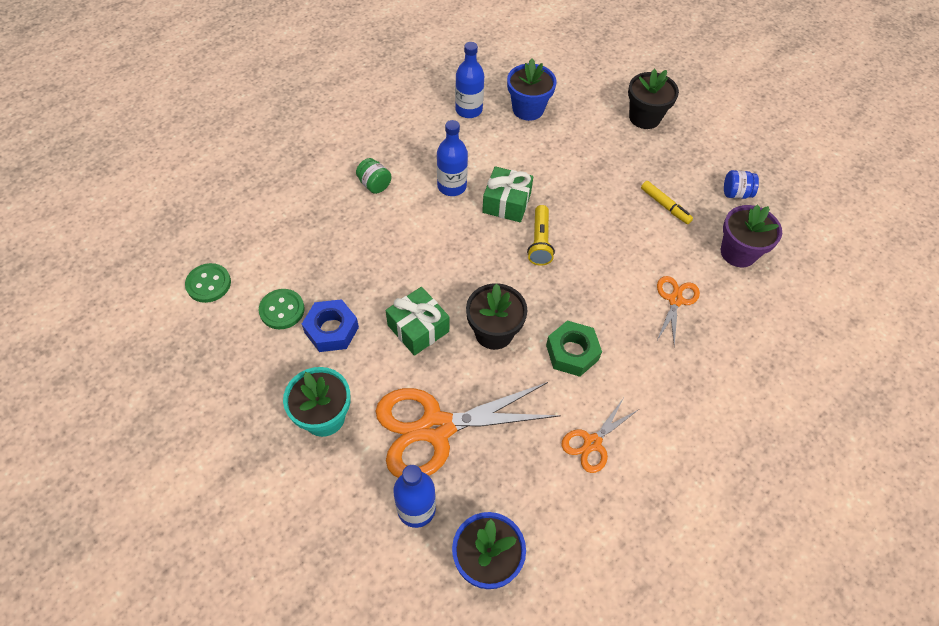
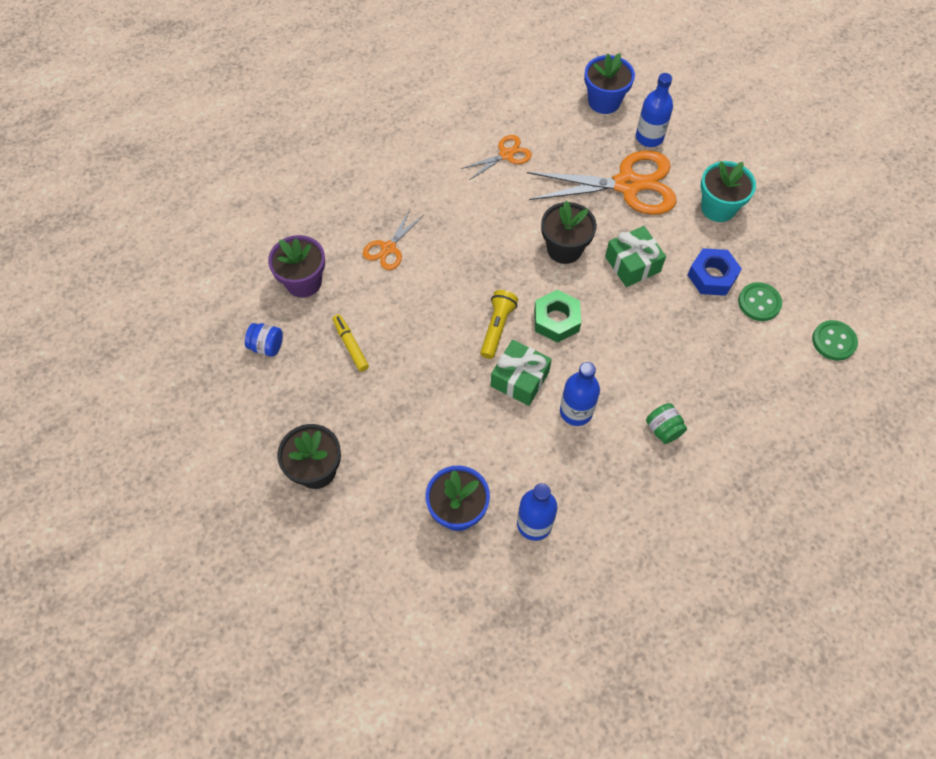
camera: 165 degrees left, 5 degrees up
green nut [546,320,602,377] -> green nut moved to [534,290,581,343]

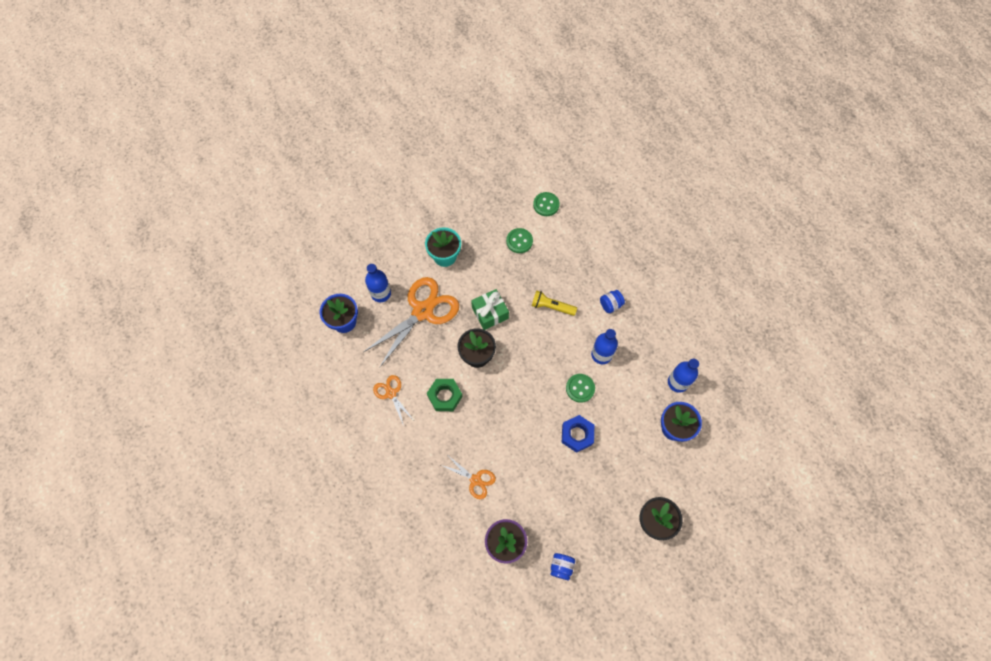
camera: 90 degrees left, 5 degrees up
yellow marker [333,314,369,372] -> none
yellow flashlight [480,290,518,359] -> yellow flashlight moved to [532,290,577,316]
green gift [491,340,552,406] -> green button [566,374,595,403]
orange scissors [527,151,677,215] -> orange scissors turned 45 degrees clockwise [363,277,459,368]
green nut [534,290,581,343] -> green nut moved to [427,379,462,411]
green jar [646,403,687,444] -> blue jar [600,290,625,313]
blue nut [688,248,742,296] -> blue nut moved to [562,415,594,453]

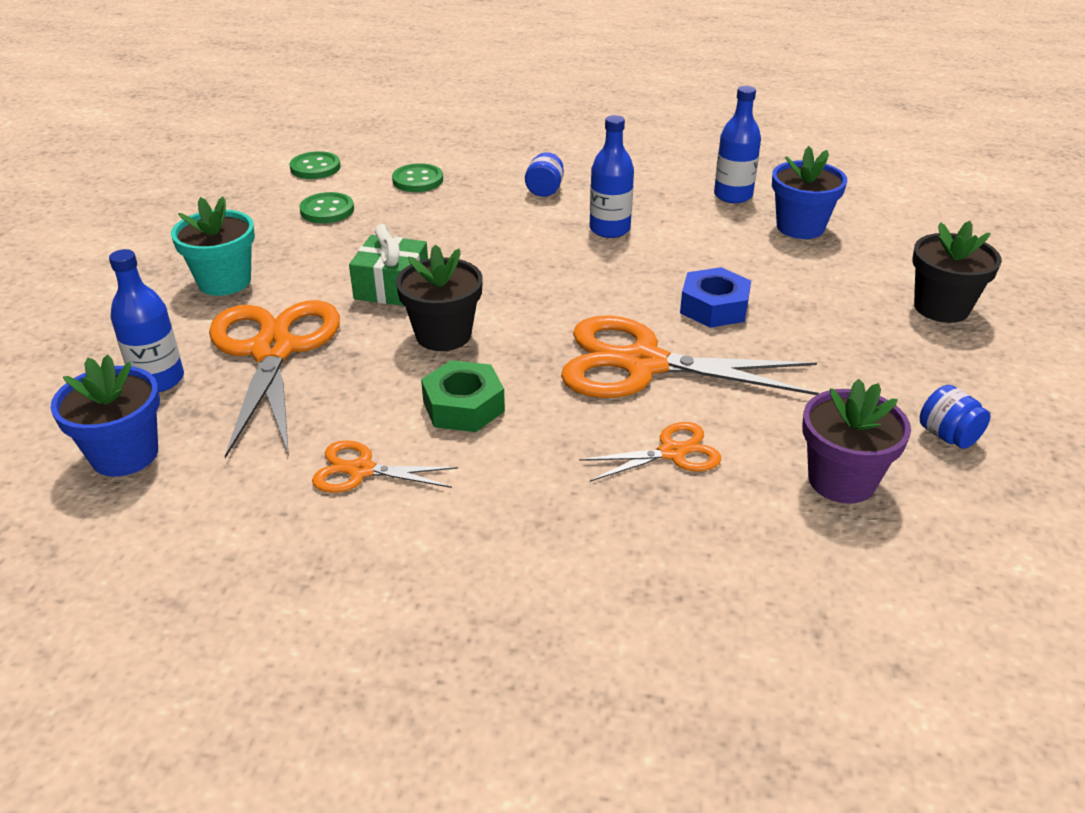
camera: 50 degrees left, 30 degrees down
yellow flashlight [532,290,577,316] -> none
green button [566,374,595,403] -> green button moved to [392,163,443,192]
none -> orange scissors [561,316,819,398]

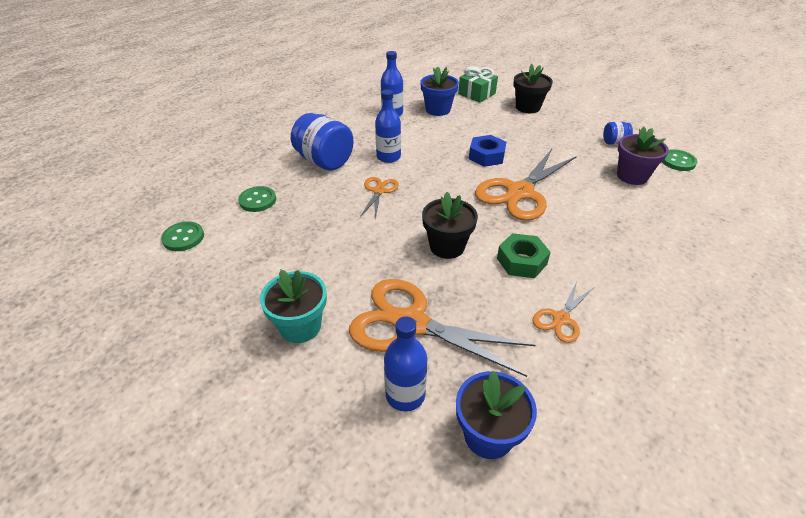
camera: 60 degrees left, 5 degrees up
green button [299,192,354,224] -> green button moved to [662,149,698,171]
green gift [349,224,428,306] -> green gift moved to [458,66,498,103]
blue jar [525,152,564,197] -> blue jar [291,113,353,171], size x2.06
orange scissors [579,422,721,482] -> orange scissors moved to [360,177,399,219]

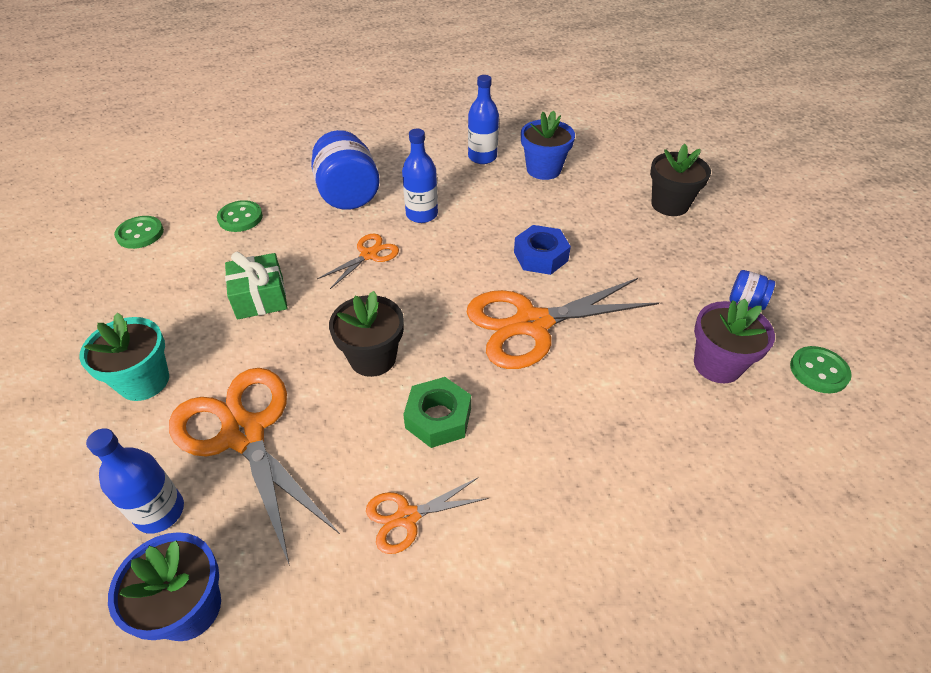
camera: 30 degrees right, 5 degrees up
green gift [458,66,498,103] -> green gift moved to [225,252,287,319]

